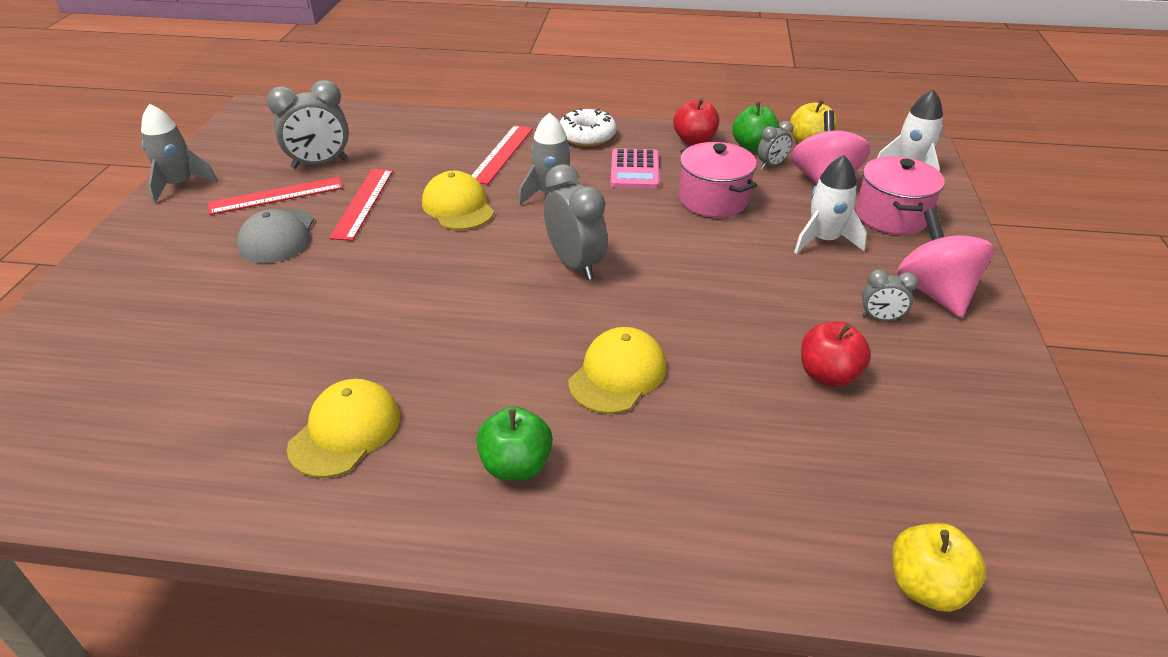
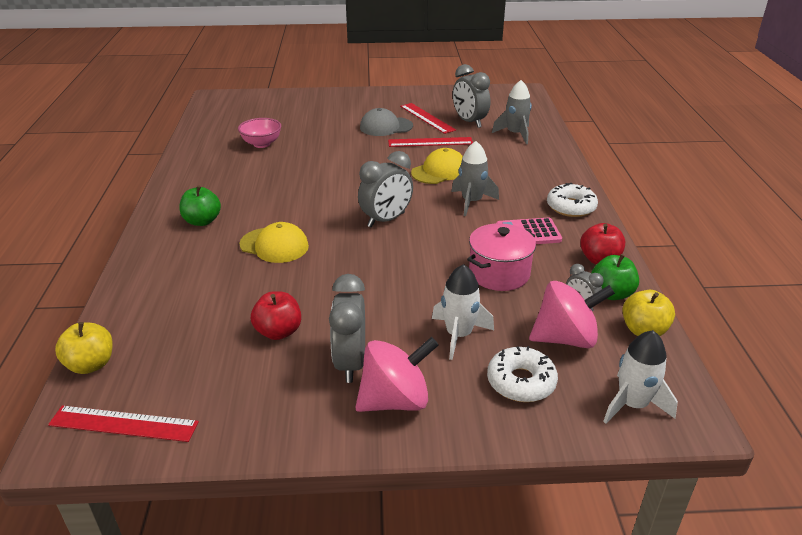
camera: 80 degrees right, 5 degrees down
grey rocket [141,104,218,204] -> grey rocket moved to [492,80,532,144]
yellow cap [287,379,400,478] -> none
red ruler [471,125,533,185] -> red ruler moved to [48,405,199,442]
pink pot [856,156,945,235] -> white donut [487,346,558,402]
grey clock [862,269,918,321] -> grey clock [329,274,365,383], size x1.88
none -> pink bowl [238,118,281,148]

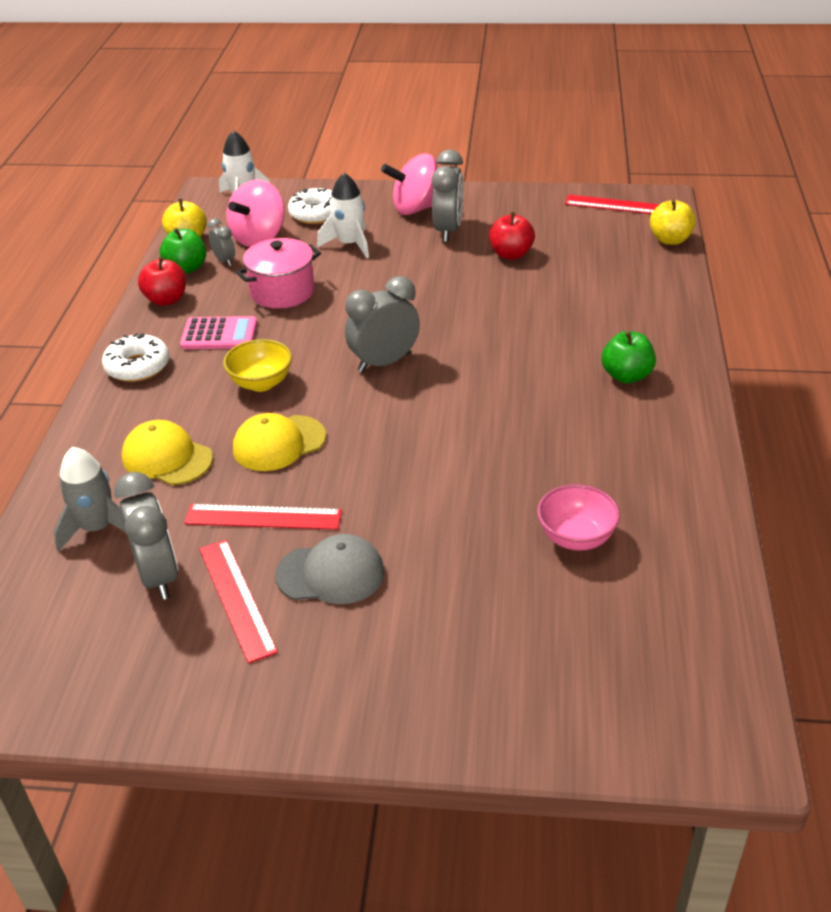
camera: 170 degrees left, 5 degrees up
yellow cap [239,222,309,263] -> yellow cap moved to [122,420,213,485]
grey rocket [451,141,499,216] -> yellow bowl [223,339,292,392]
pink spinning top [529,281,615,348] -> pink spinning top turned 60 degrees counterclockwise [226,179,285,247]

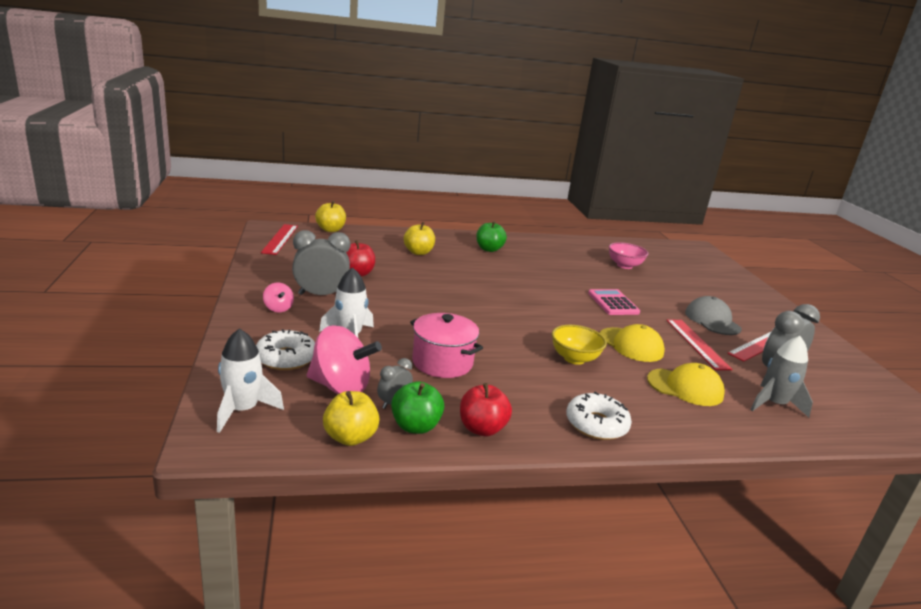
camera: 110 degrees left, 15 degrees down
yellow cap [122,420,213,485] -> yellow cap turned 90 degrees counterclockwise [647,363,725,406]
pink calculator [180,316,257,349] -> pink calculator moved to [588,289,640,315]
grey clock [345,276,420,373] -> none
pink spinning top [381,154,438,215] -> pink spinning top [263,283,294,312], size x0.50
none -> yellow apple [404,222,435,255]

